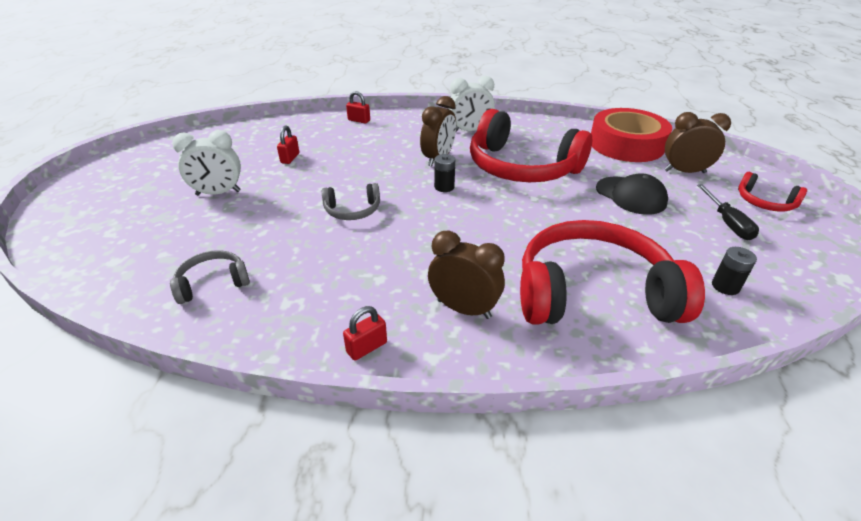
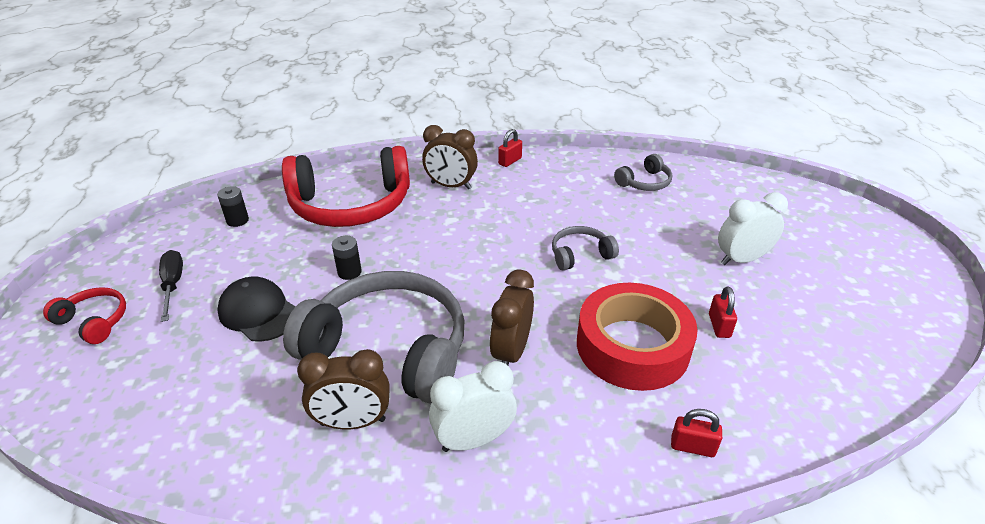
camera: 170 degrees right, 0 degrees up
black battery [434,154,455,192] -> black battery moved to [332,236,362,280]
red headphones [470,109,592,182] -> grey headphones [283,271,464,404]
red tape [591,108,672,162] -> red tape moved to [577,283,698,391]
brown clock [665,112,731,173] -> brown clock moved to [297,349,390,429]

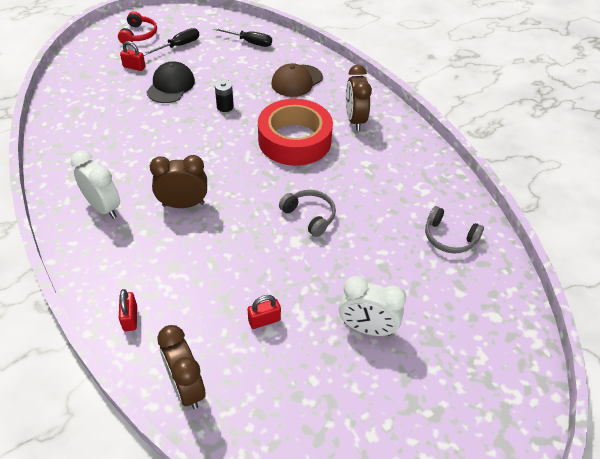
camera: 65 degrees right, 10 degrees up
black battery [217,186,249,227] -> black screwdriver [213,27,272,47]
red headphones [282,146,410,227] -> brown cap [271,63,323,97]
grey headphones [283,271,464,404] -> none
brown clock [297,349,390,429] -> brown clock moved to [157,325,206,409]
red padlock [498,129,522,167] -> red padlock moved to [120,41,146,71]
red tape [577,283,698,391] -> red tape moved to [258,99,333,166]
white clock [718,192,788,265] -> white clock turned 150 degrees clockwise [339,276,406,336]

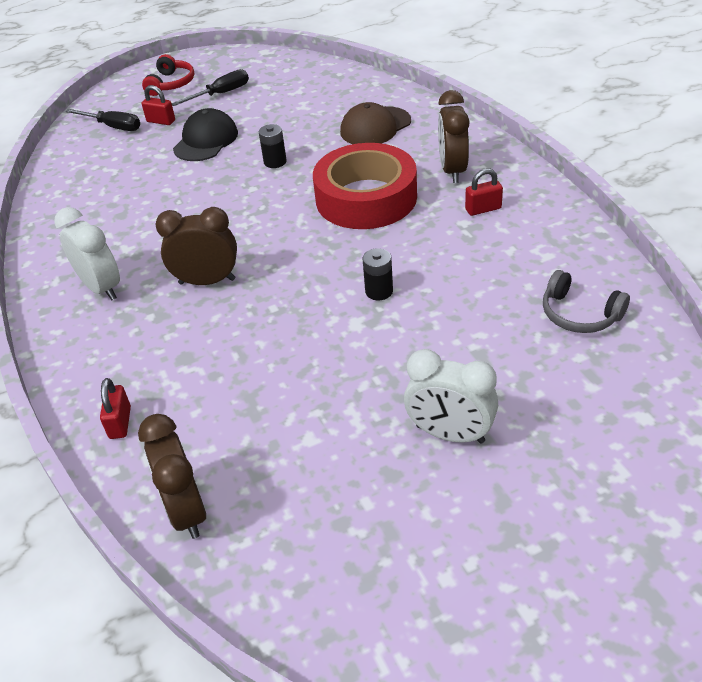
camera: 10 degrees right, 5 degrees down
black screwdriver [213,27,272,47] -> black screwdriver moved to [65,109,140,131]
red padlock [247,295,281,329] -> red padlock moved to [465,168,503,216]
grey headphones [279,190,336,237] -> black battery [363,248,393,300]

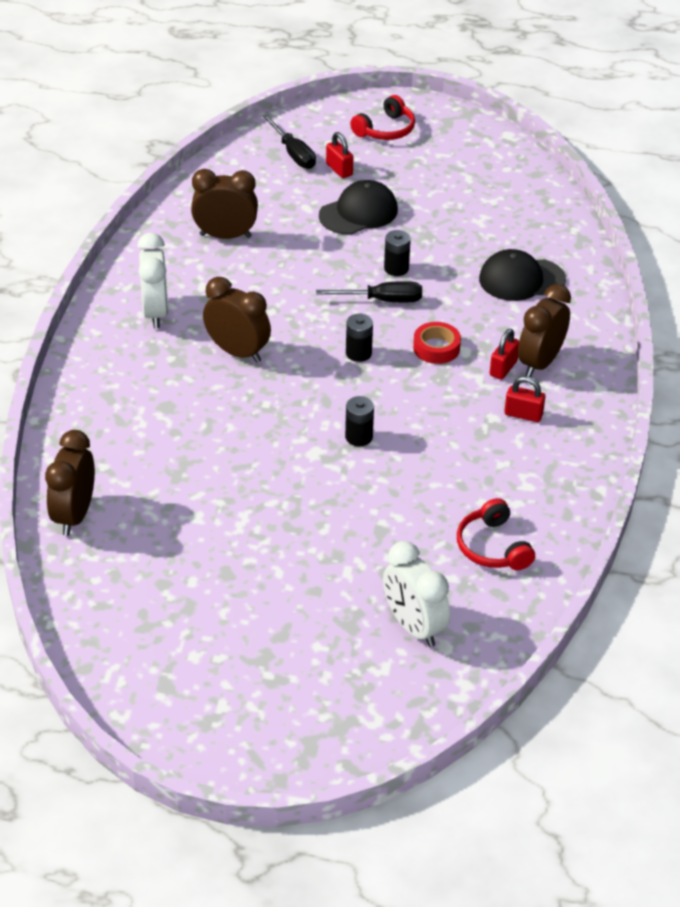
camera: 30 degrees right, 0 degrees up
red padlock [100,378,131,439] -> red padlock moved to [490,329,519,380]
black screwdriver [172,69,249,106] -> black screwdriver moved to [316,281,422,302]
red tape [313,143,417,229] -> red tape [413,322,461,364], size x0.43
brown cap [340,102,411,144] -> black cap [479,249,566,301]
white clock [404,349,498,444] -> white clock moved to [383,541,450,647]
grey headphones [543,270,630,333] -> red headphones [457,498,535,570]
none -> brown clock [191,169,258,239]
none -> black battery [346,314,373,362]

